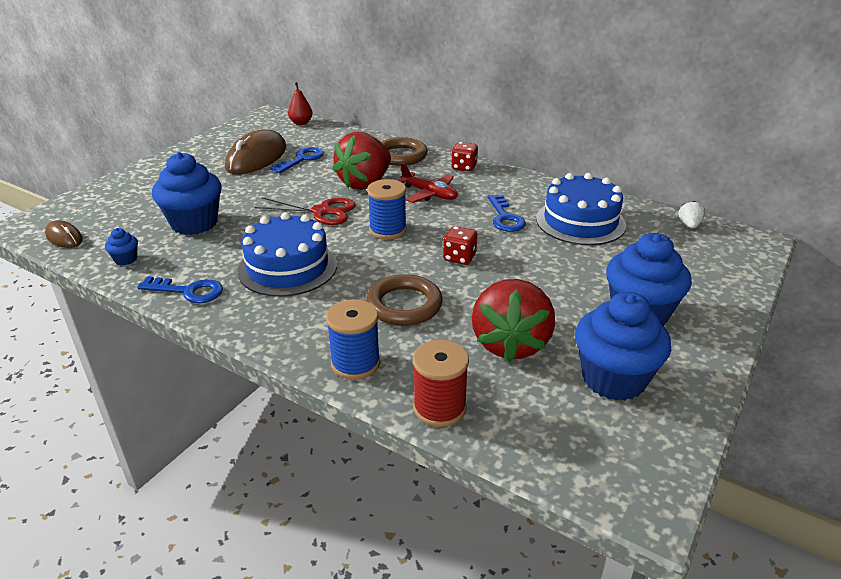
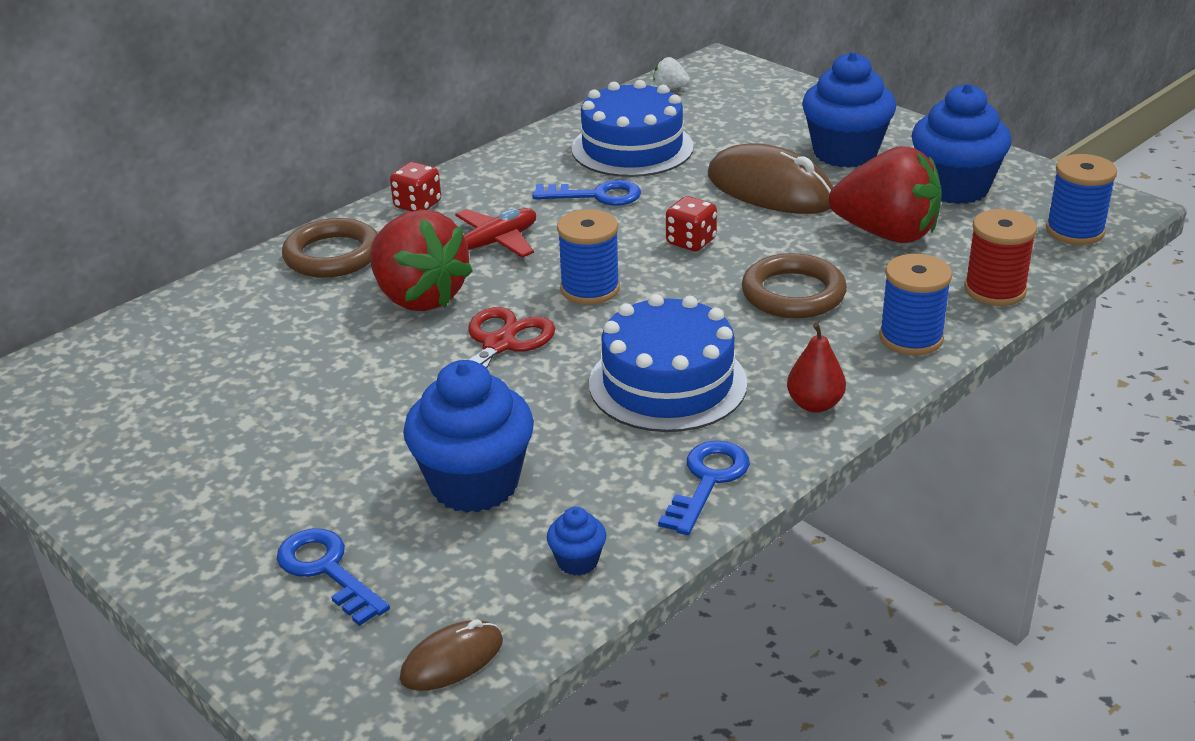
camera: 75 degrees left, 0 degrees up
brown mouse [225,129,286,175] -> brown mouse moved to [707,143,833,214]
blue key [270,147,324,173] -> blue key moved to [277,528,390,626]
red pear [288,82,313,125] -> red pear moved to [787,323,846,413]
none -> blue spool [1046,154,1117,245]

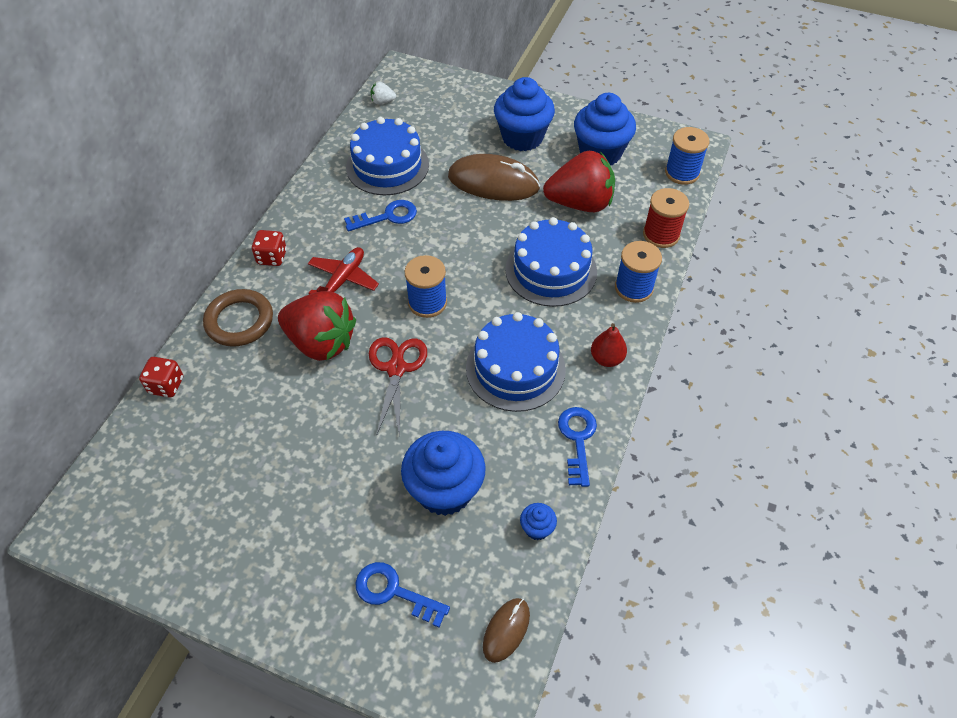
camera: 25 degrees left, 20 degrees up
red dice [666,196,717,251] -> red dice moved to [139,357,183,398]
brown ring [742,253,847,318] -> blue cake [505,217,597,307]

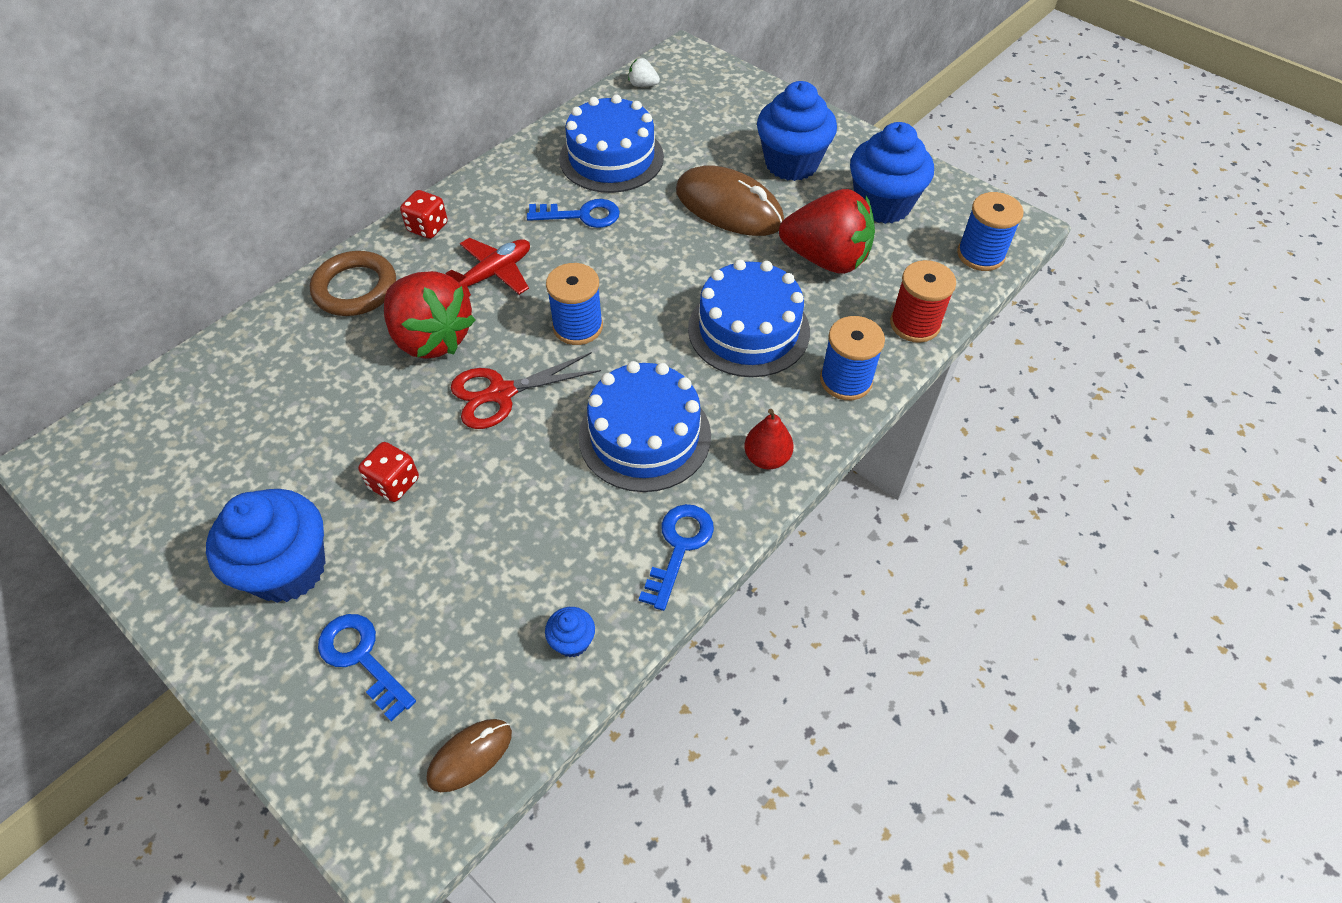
camera: 20 degrees right, 0 degrees up
red dice [139,357,183,398] -> red dice moved to [358,442,419,502]
red scissors [369,337,427,437] -> red scissors turned 135 degrees counterclockwise [451,352,601,429]
blue cupcake [401,431,486,516] -> blue cupcake moved to [206,489,326,603]

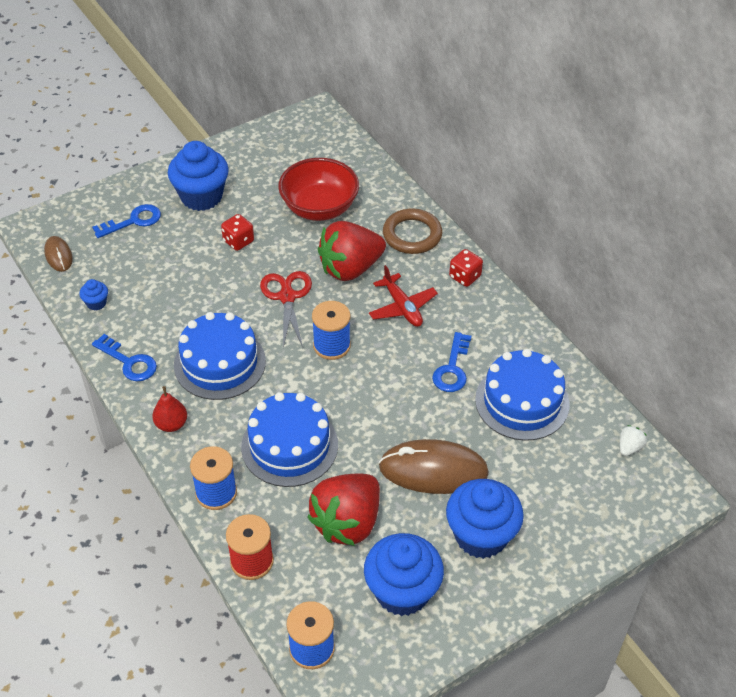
camera: 105 degrees right, 5 degrees down
brown mouse [676,165,784,236] -> brown mouse turned 45 degrees clockwise [379,439,489,494]
none -> red bowl [278,158,359,221]

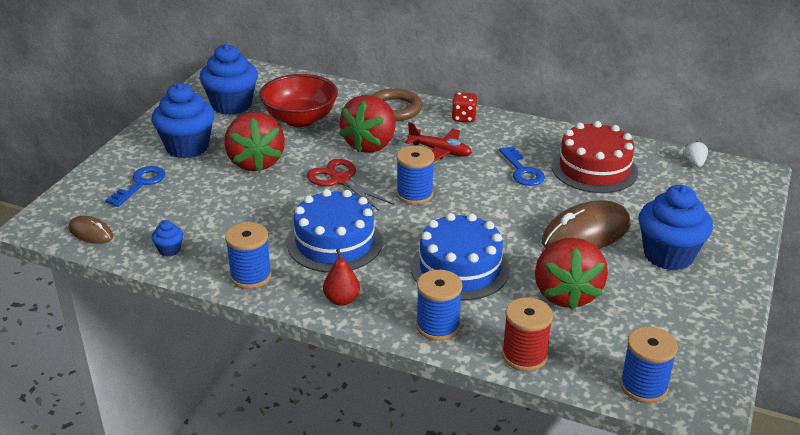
camera: 35 degrees left, 15 degrees down
blue key [92,334,157,381] -> blue spool [225,222,272,289]
red dice [221,214,254,251] -> red strawberry [224,112,285,172]
blue cupcake [364,533,444,616] -> blue cupcake moved to [200,44,258,115]
blue cake [475,349,569,441] -> red cake [552,121,638,193]

